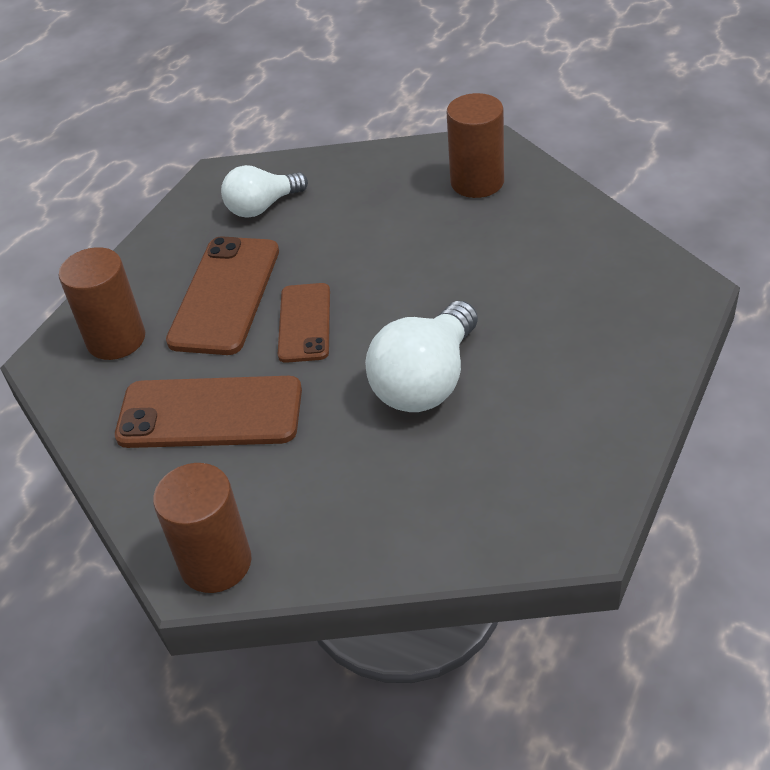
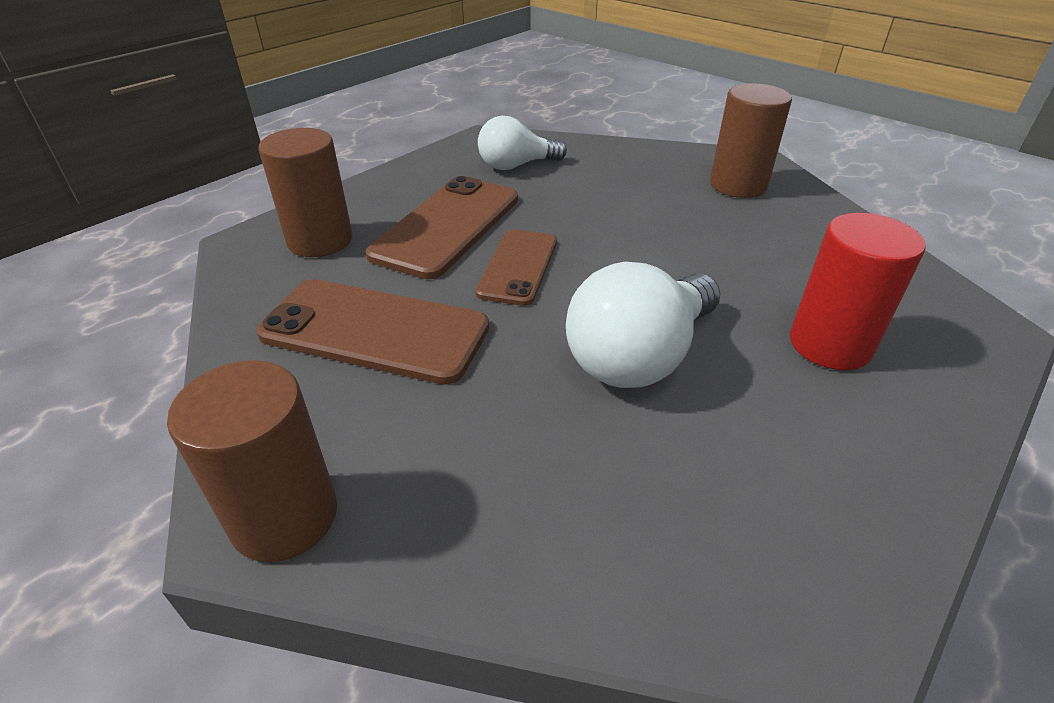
camera: 10 degrees right, 5 degrees down
none -> red cylinder [790,213,926,370]

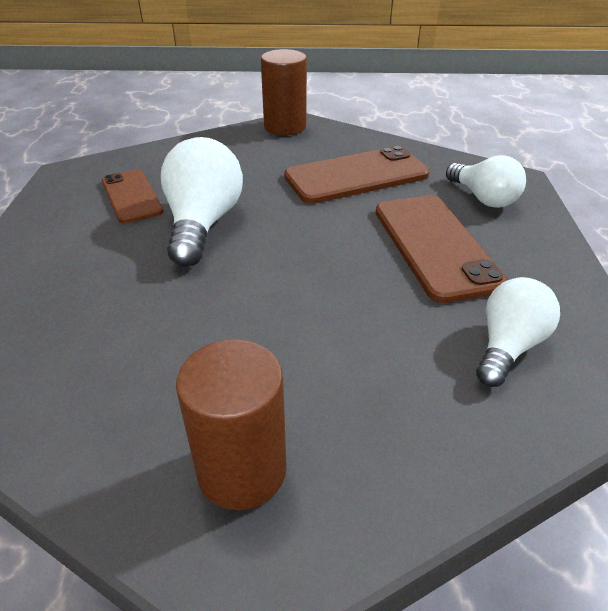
camera: 140 degrees right, 0 degrees up
brown cylinder [258,128,353,257] -> white light bulb [446,155,526,208]
brown phone [475,229,557,306] -> brown phone moved to [102,170,163,224]
red cylinder [790,213,926,370] -> none

